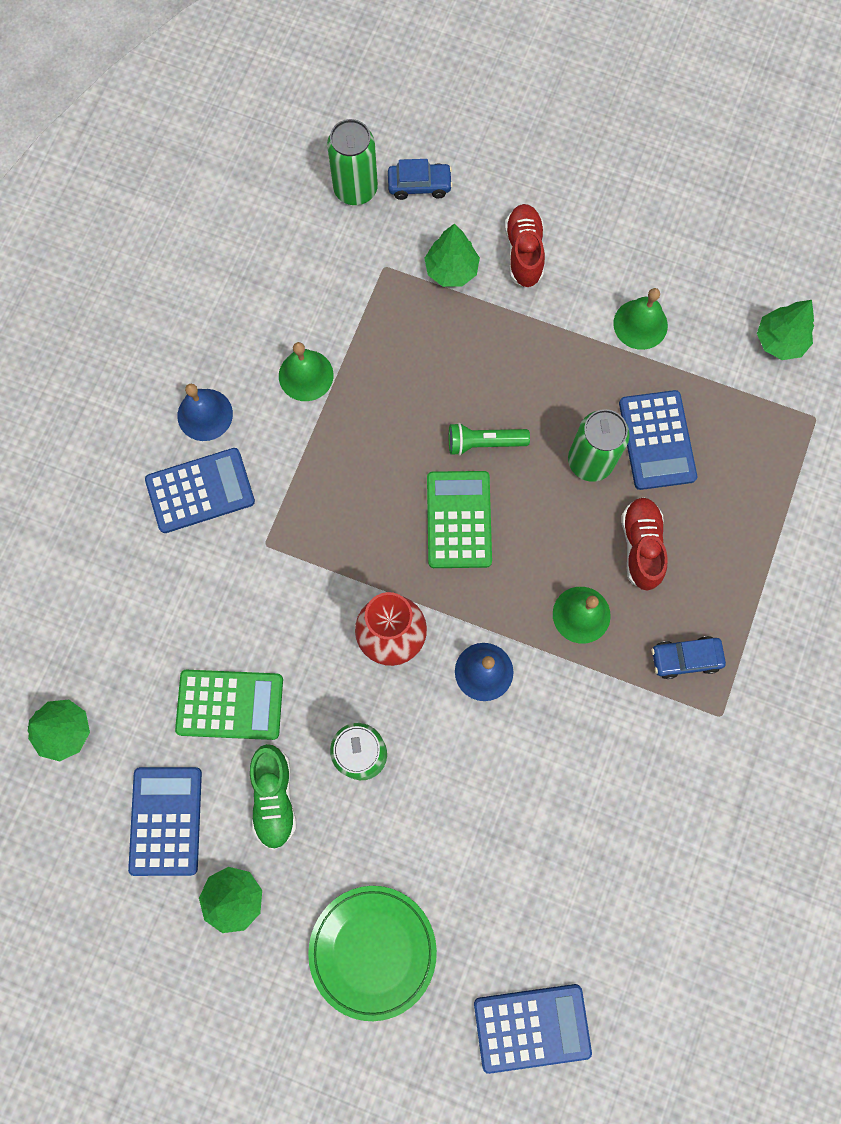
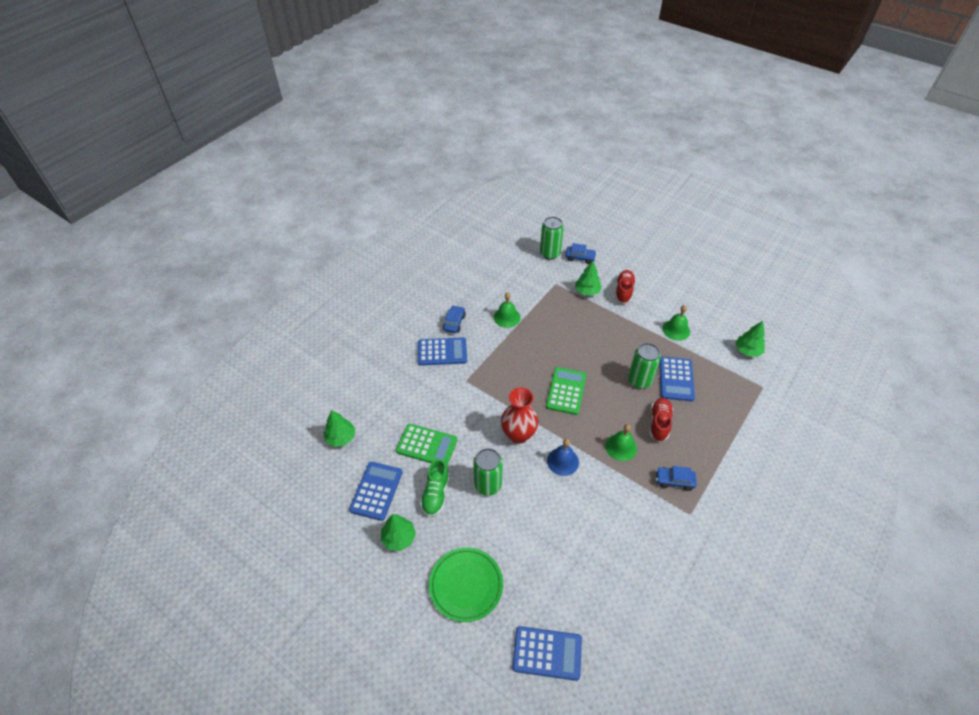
camera: 15 degrees right, 25 degrees down
blue bell [177,384,233,441] -> blue car [443,305,466,333]
green flashlight [449,423,530,456] -> none

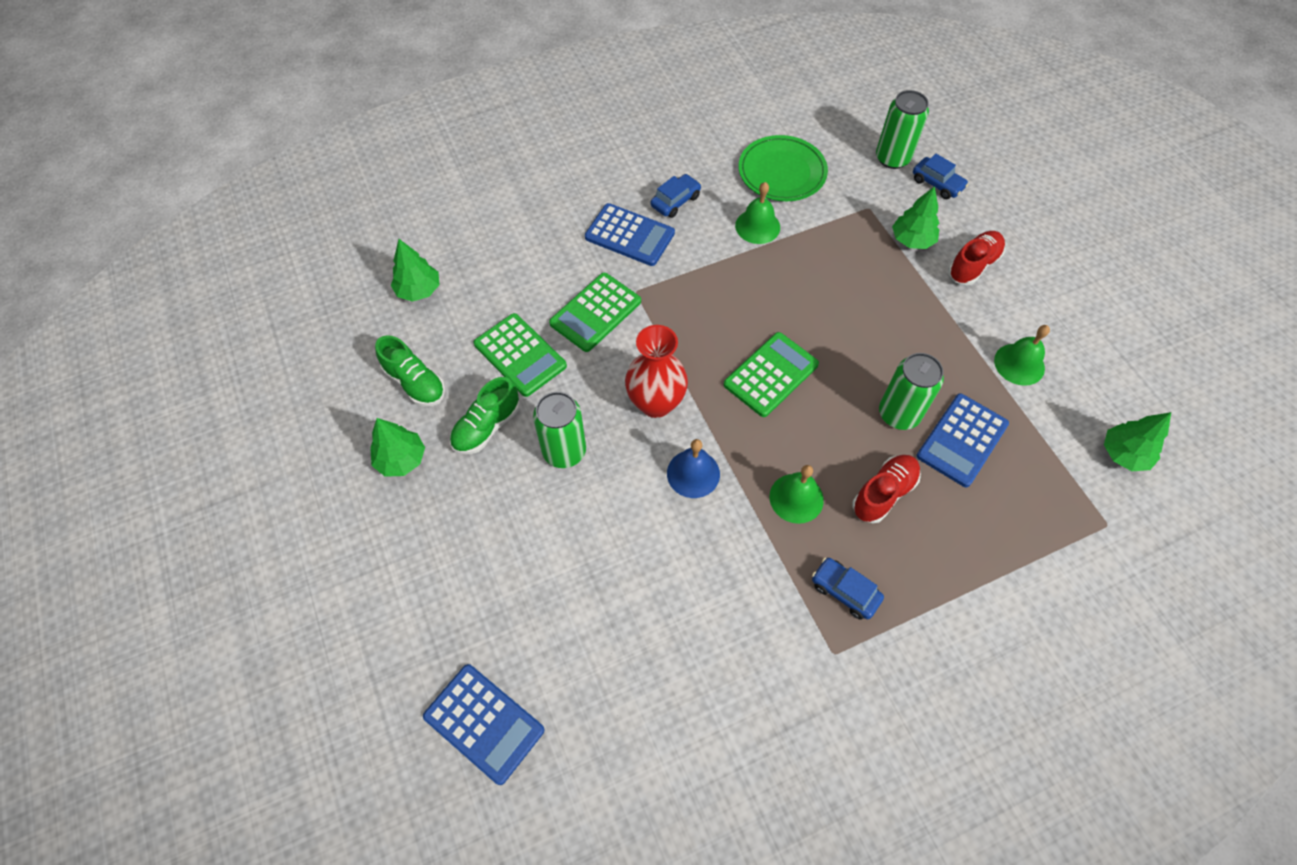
camera: 30 degrees right, 10 degrees up
blue calculator [349,462,402,521] -> green shoe [375,335,445,406]
green plate [429,548,503,622] -> green plate moved to [739,135,828,201]
none -> green calculator [549,273,641,352]

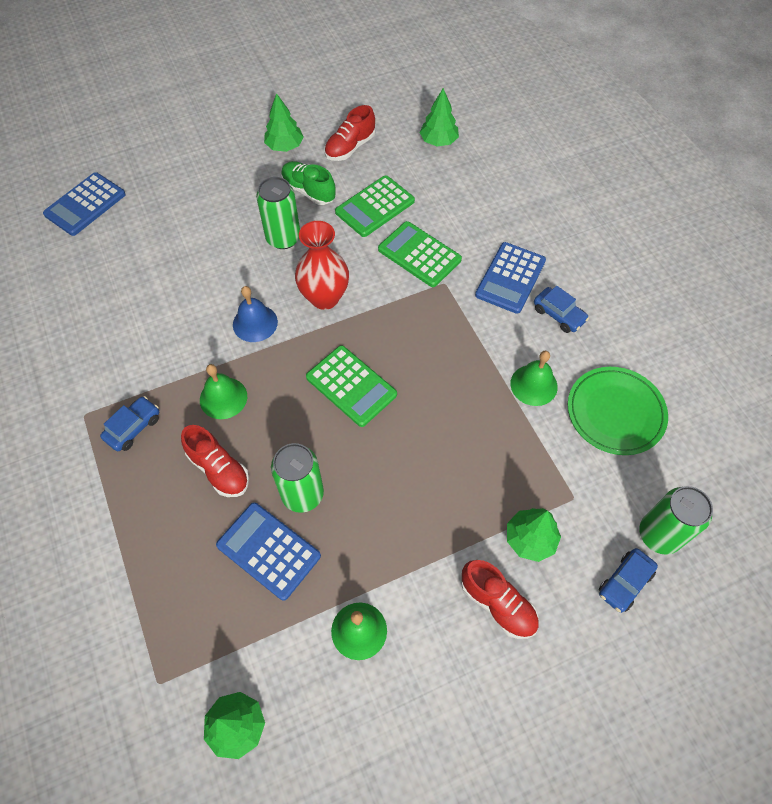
camera: 90 degrees right, 0 degrees up
green shoe [375,335,445,406] -> red shoe [324,105,375,161]

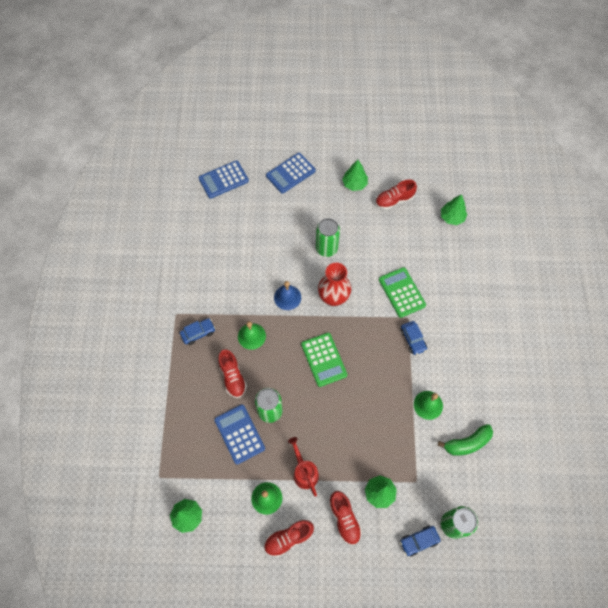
camera: 25 degrees right, 5 degrees up
green shoe [281,161,335,205] -> none
green calculator [335,175,415,237] -> none
blue calculator [475,242,546,314] -> blue calculator moved to [266,153,316,194]
blue car [534,286,589,333] -> blue car moved to [401,321,427,355]
green plate [568,367,668,455] -> green banana [438,424,493,456]
none -> red shoe [264,520,314,557]
none -> red watering can [288,437,319,497]

